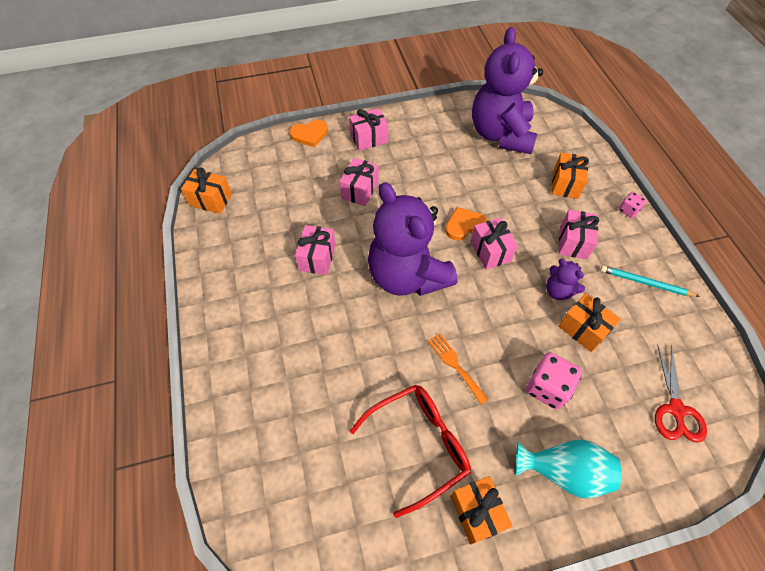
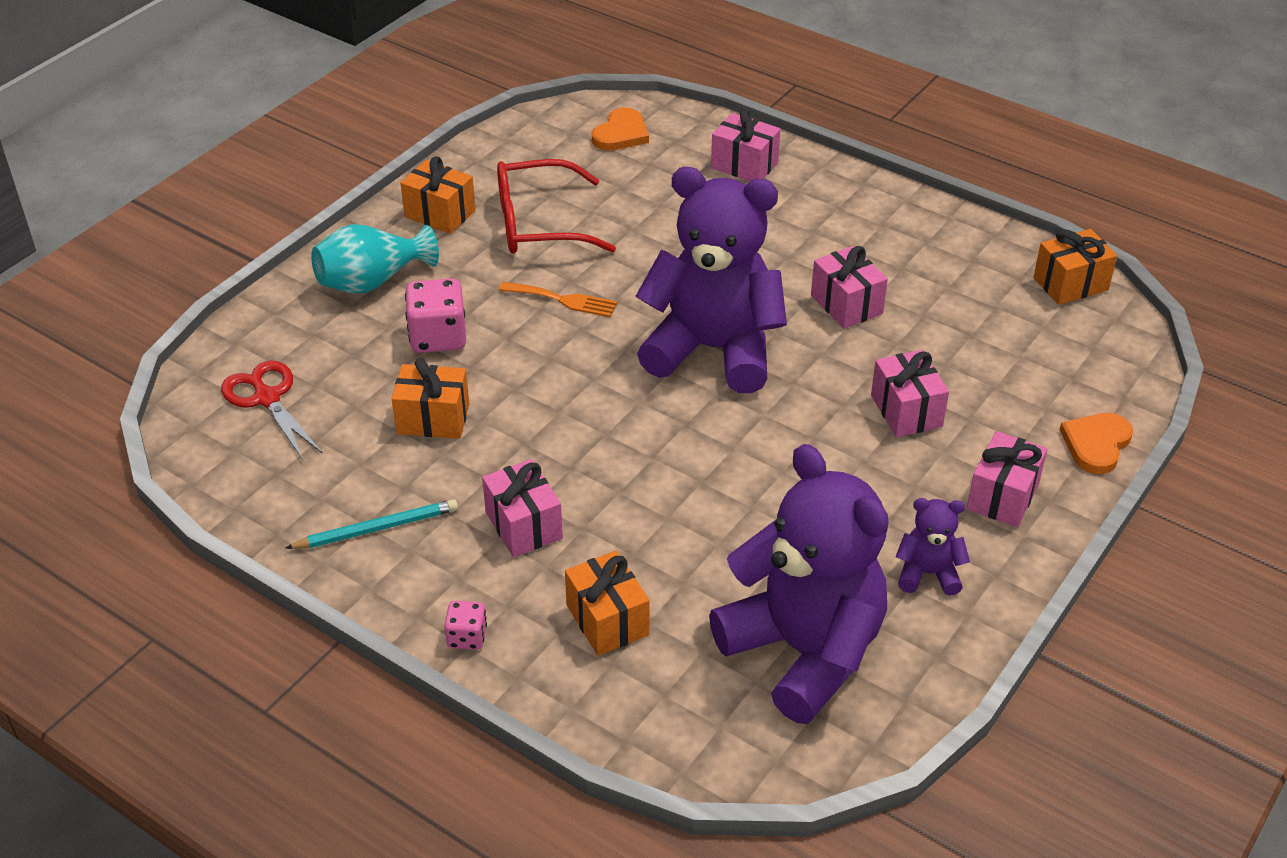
camera: 140 degrees right, 15 degrees down
red glasses [350,385,471,518] -> red glasses turned 60 degrees clockwise [497,159,616,254]
orange heart [445,207,488,241] -> orange heart moved to [592,107,649,151]
pink gift [470,218,518,270] -> pink gift moved to [711,109,781,181]
purple teddy bear [546,259,585,300] -> purple teddy bear moved to [895,498,970,596]

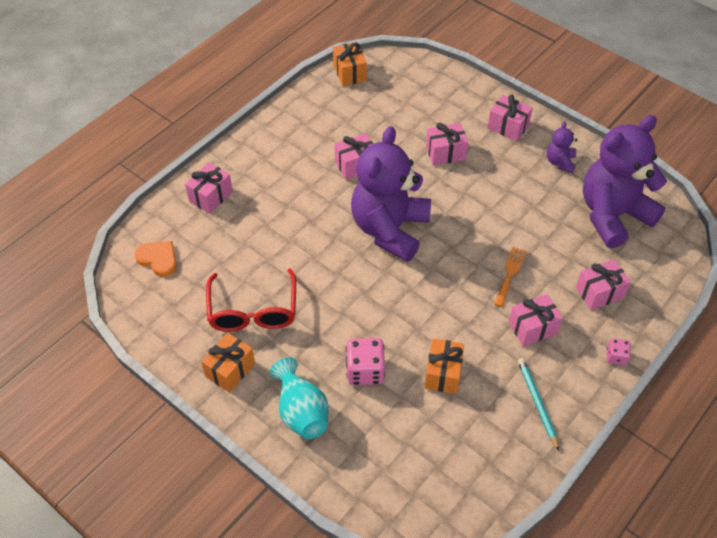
camera: 85 degrees left, 10 degrees up
red scissors [221,360,323,460] -> none
orange fork [499,282,618,317] -> orange fork moved to [494,246,526,307]
orange gift [565,551,650,656] -> pink gift [576,259,631,310]
orange heart [1060,413,1133,474] -> none

